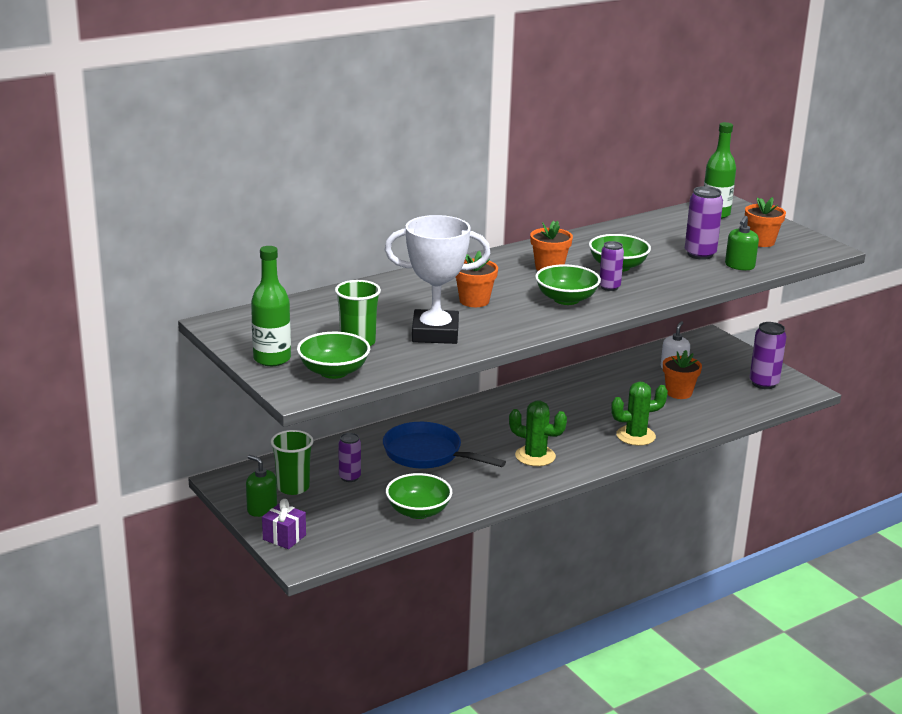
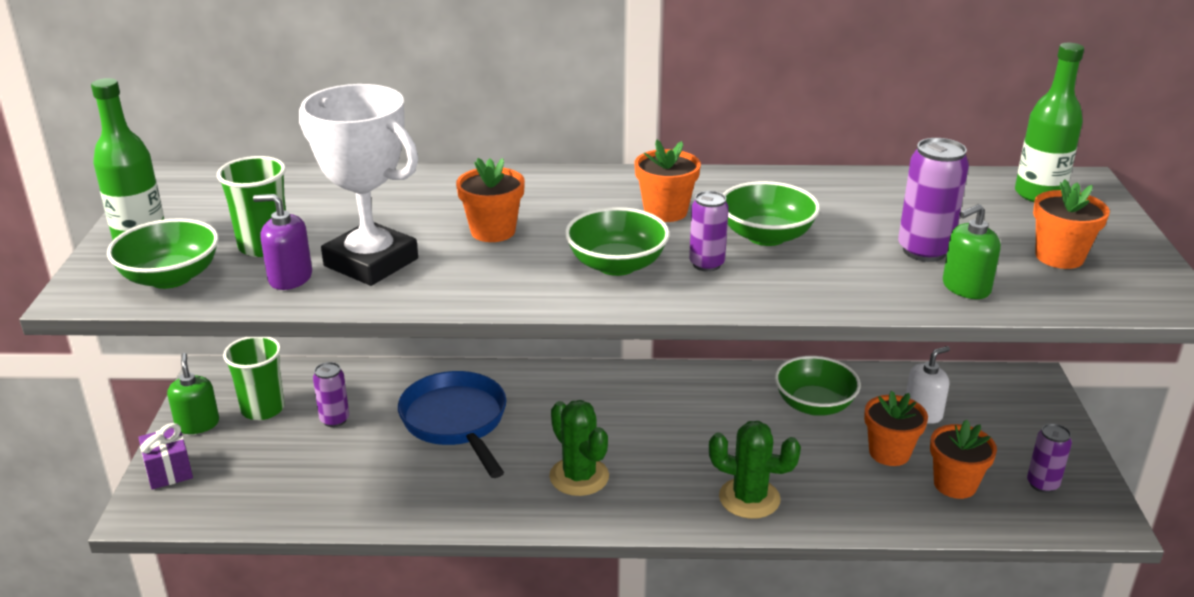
camera: 35 degrees right, 5 degrees up
green bowl [386,473,452,519] -> green bowl moved to [775,356,861,416]
purple can [749,322,786,389] -> purple can [1027,423,1072,493], size x0.65
none -> purple soap dispenser [253,194,312,290]
none -> orange flower pot [930,420,997,499]

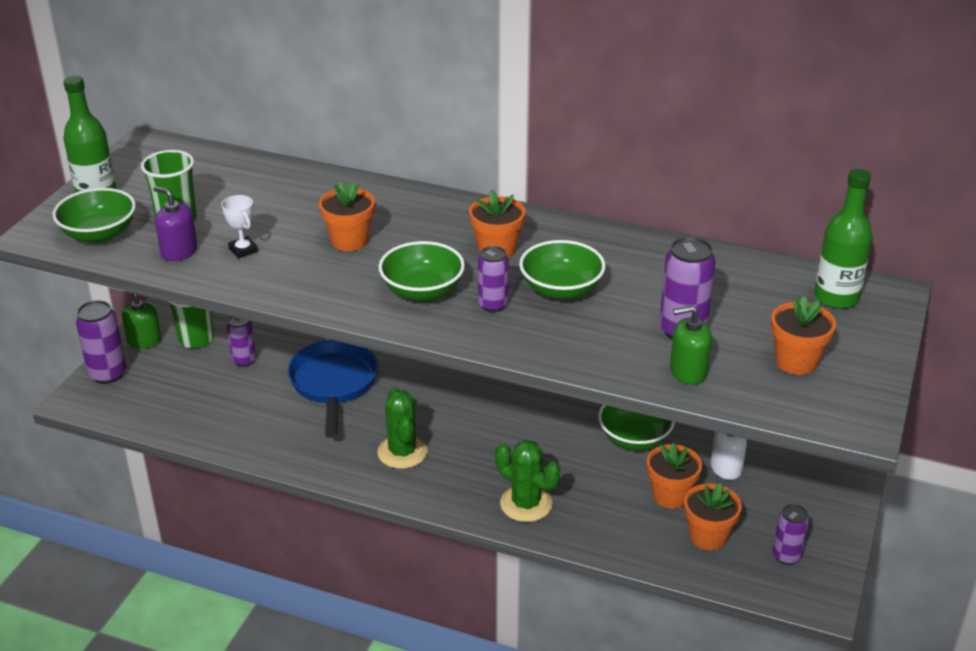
camera: 20 degrees right, 5 degrees up
purple gift [138,423,193,490] -> purple can [76,300,127,384]
white trophy [299,84,418,286] -> white trophy [221,195,258,259], size x0.41

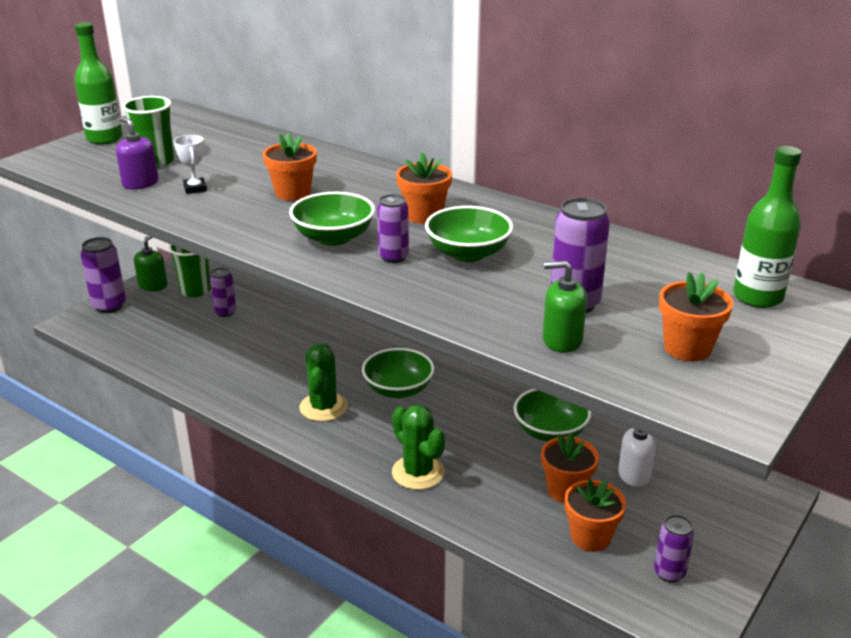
camera: 15 degrees right, 5 degrees down
green bowl [53,188,136,243] -> green bowl moved to [362,348,435,399]
blue pan [287,340,379,438] -> none

